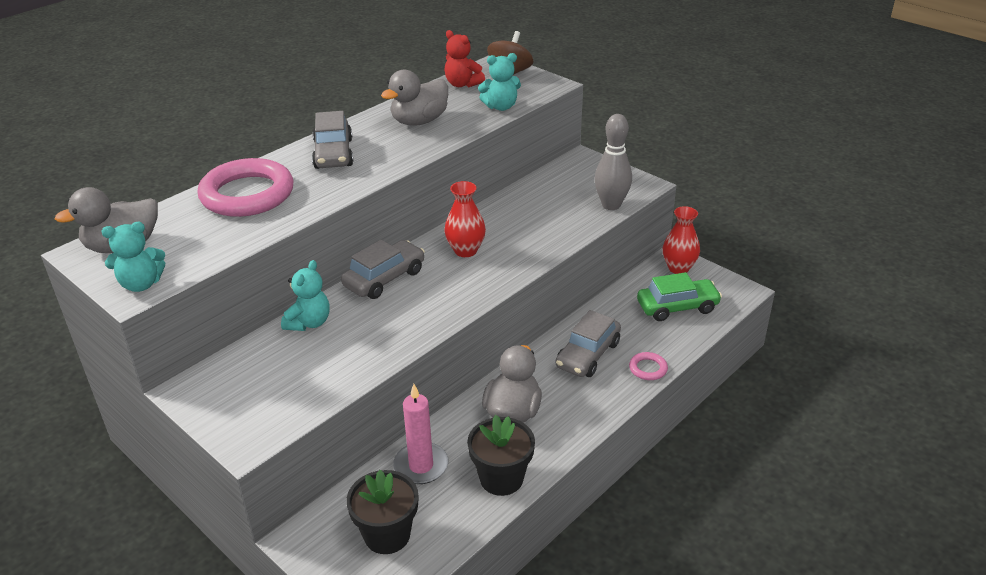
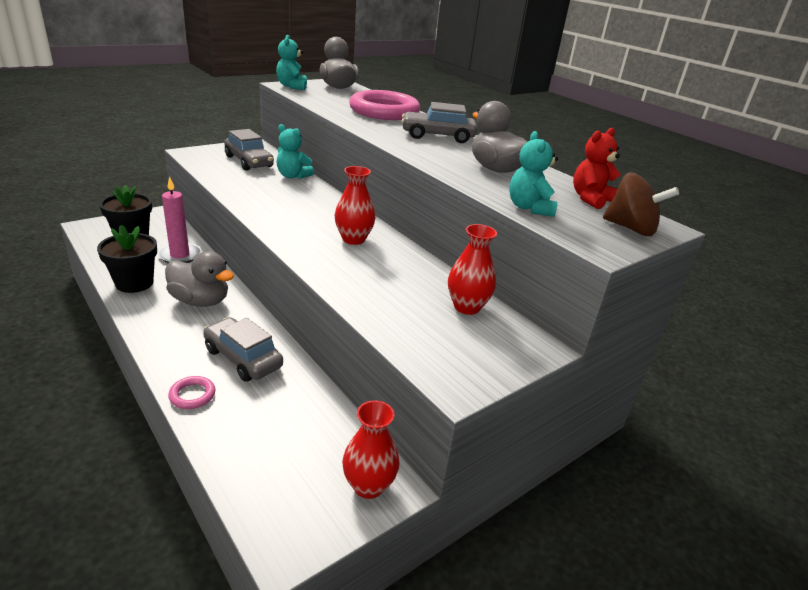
camera: 95 degrees right, 5 degrees down
grey car [341,240,425,299] -> grey car moved to [224,129,274,171]
grey bowling pin [594,114,632,210] -> none
green car [637,272,722,321] -> none
none -> red vase [448,224,497,315]

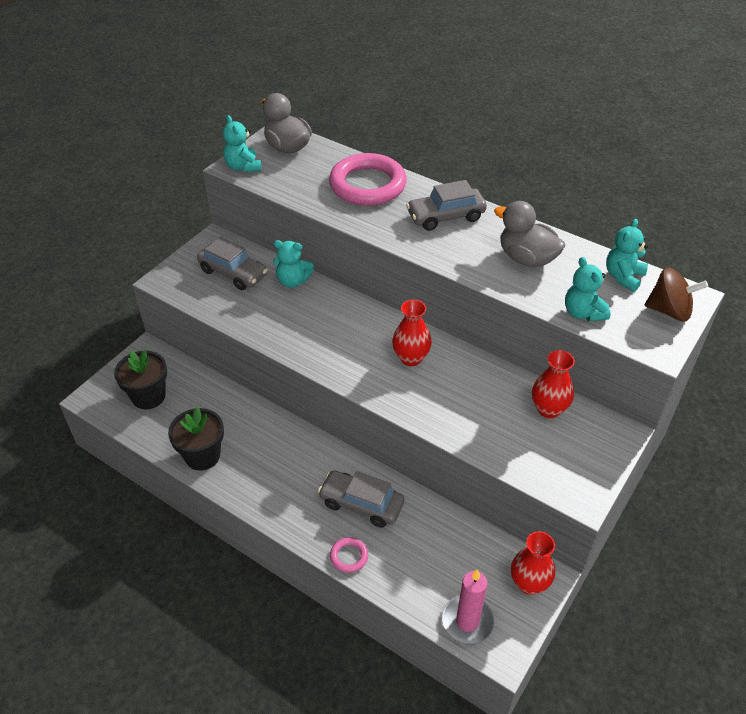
camera: 15 degrees left, 15 degrees up
pink candle [158,176,201,263] -> pink candle moved to [442,569,495,645]
grey duck [165,251,234,307] -> none
red teddy bear [573,128,621,209] -> turquoise teddy bear [606,219,648,292]

